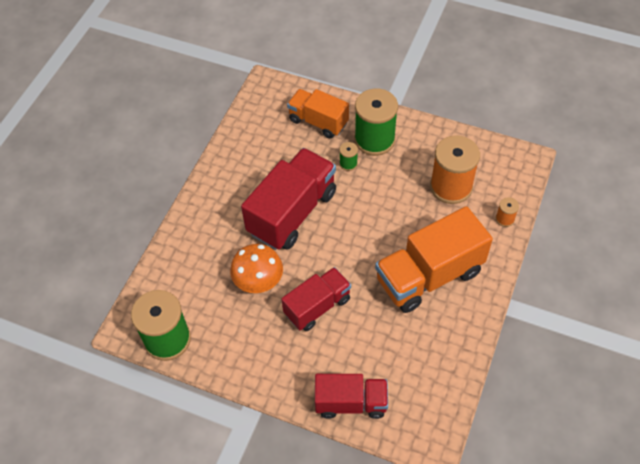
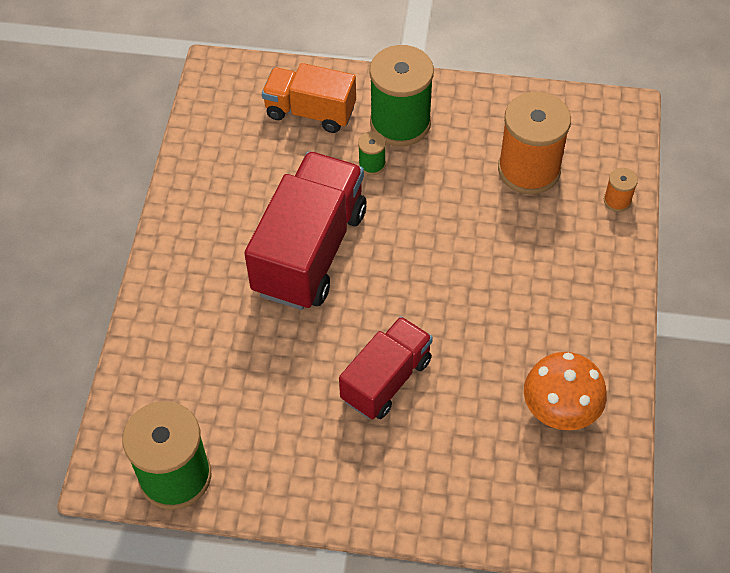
camera: 15 degrees left, 0 degrees up
orange mushroom [230,244,283,293] -> orange mushroom moved to [524,352,607,430]
red truck [315,374,388,419] -> none
orange truck [375,206,493,313] -> none

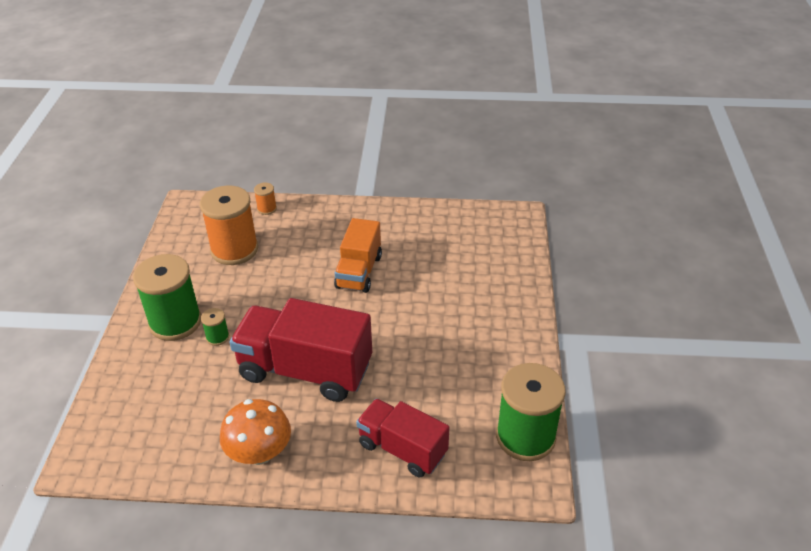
camera: 95 degrees left, 15 degrees down
orange truck [262,63,356,133] -> orange truck moved to [334,218,382,293]
red truck [339,316,433,420] -> red truck moved to [356,398,449,478]
orange mushroom [524,352,607,430] -> orange mushroom moved to [220,399,291,465]

